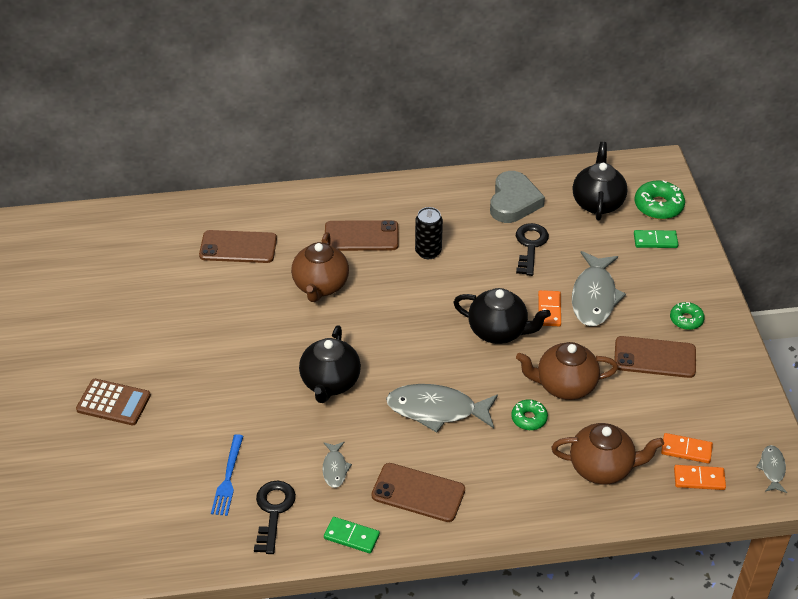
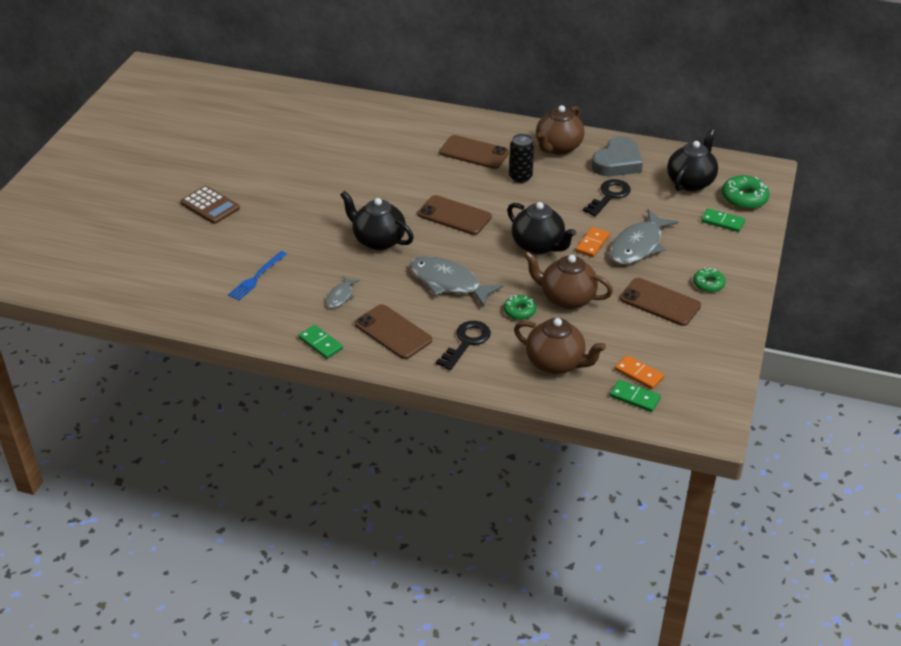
camera: 25 degrees right, 5 degrees down
brown phone [199,230,277,263] -> brown phone moved to [418,195,492,235]
black key [254,481,296,554] -> black key moved to [436,321,491,370]
brown teapot [291,232,349,302] -> brown teapot moved to [536,105,584,155]
black teapot [299,325,361,403] -> black teapot turned 90 degrees clockwise [340,191,414,250]
orange domino [674,465,726,490] -> green domino [610,380,661,412]
grey fish [756,445,787,493] -> none

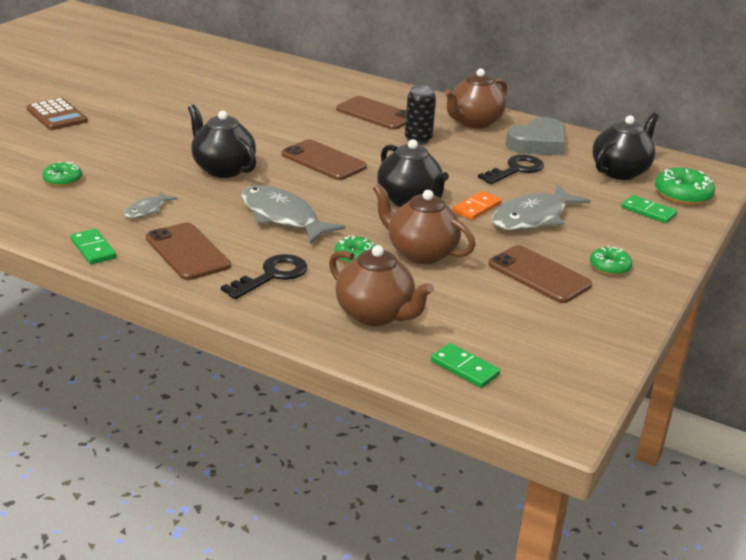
camera: 10 degrees right, 10 degrees down
blue fork [228,251,287,300] -> green donut [42,162,82,186]
orange domino [615,355,664,389] -> none

